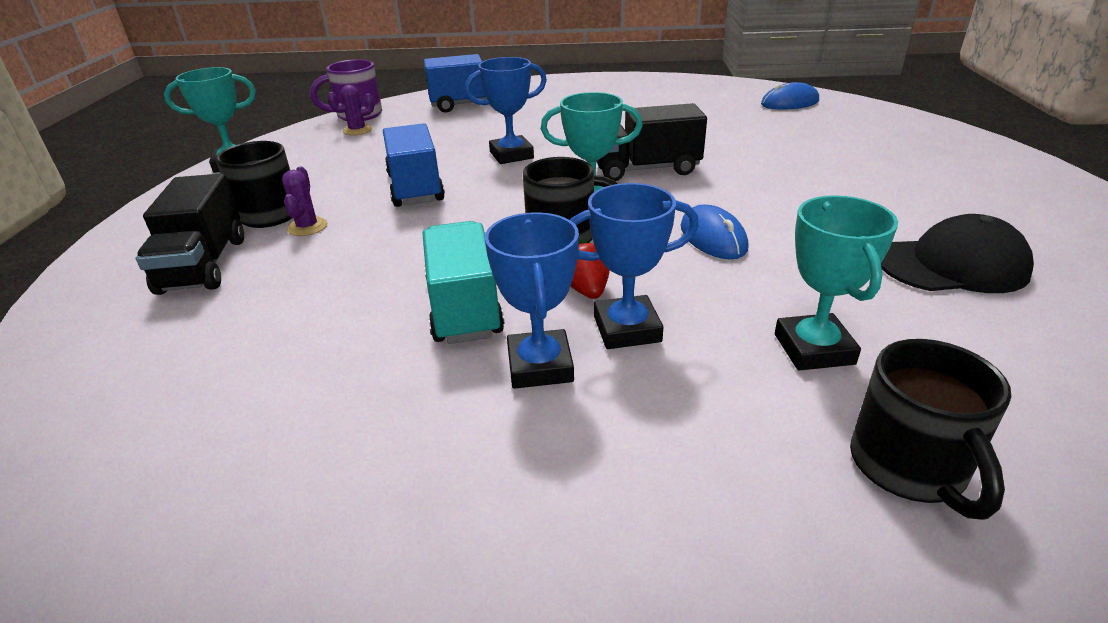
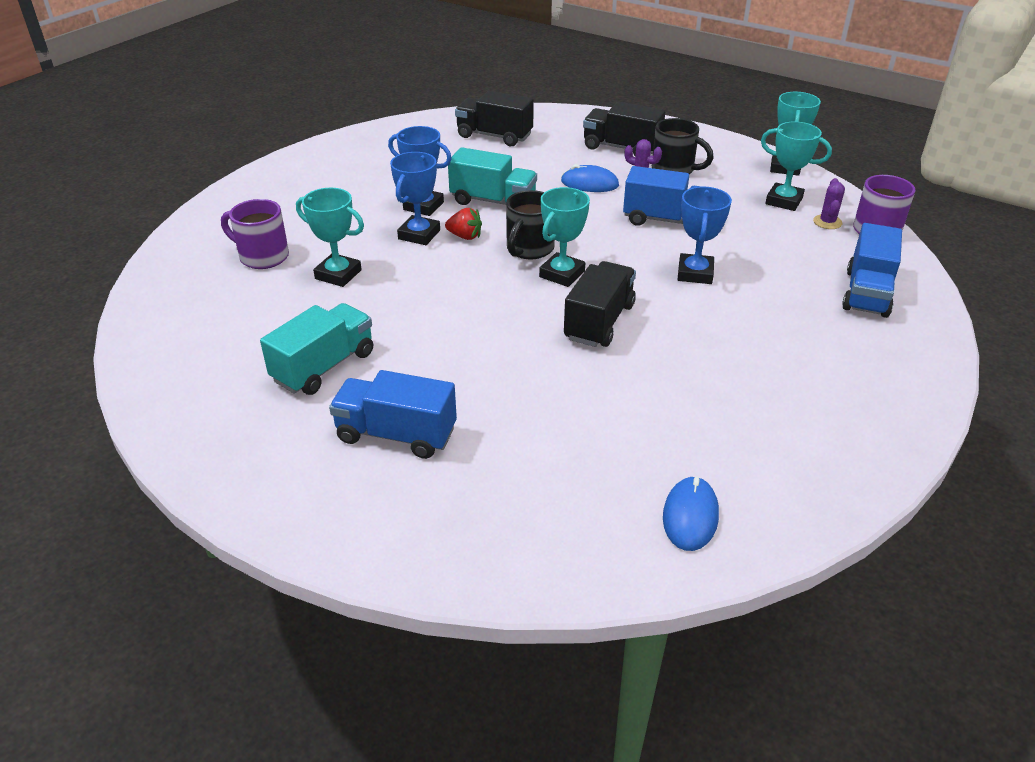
camera: 120 degrees right, 5 degrees up
blue mouse [681,205,749,259] -> blue mouse moved to [561,164,619,192]
black mug [850,339,1011,520] -> purple mug [221,199,289,269]
black cap [881,214,1034,293] -> turquoise truck [260,303,373,395]
none -> blue truck [329,370,457,459]
none -> black truck [455,91,534,146]
none -> turquoise trophy [761,122,832,211]

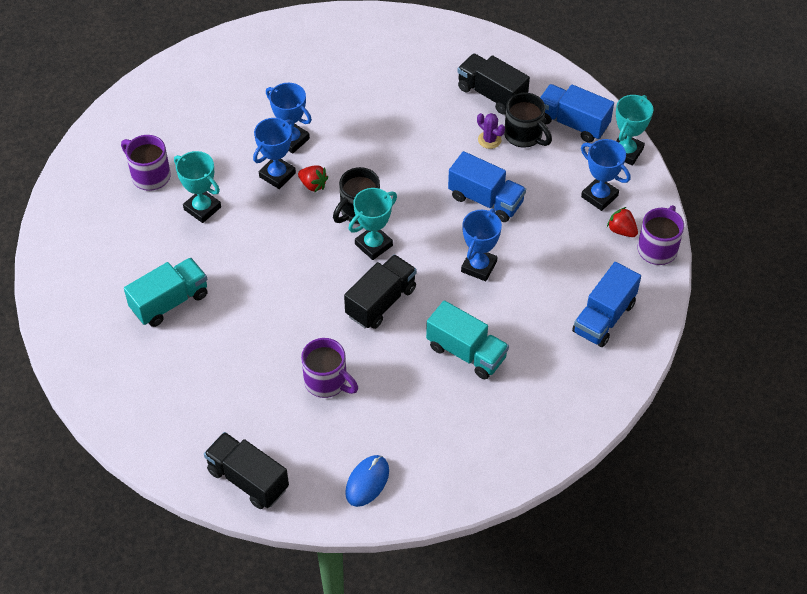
camera: 15 degrees right, 15 degrees up
blue truck [329,370,457,459] -> blue truck moved to [540,84,614,143]
turquoise truck [448,147,537,205] -> turquoise truck moved to [426,300,509,379]
black truck [455,91,534,146] -> black truck moved to [204,432,289,509]
blue mouse [561,164,619,192] -> none
turquoise trophy [761,122,832,211] -> blue trophy [581,139,630,211]
purple cactus [813,178,845,229] -> red strawberry [607,207,638,237]
none -> purple mug [301,338,358,398]

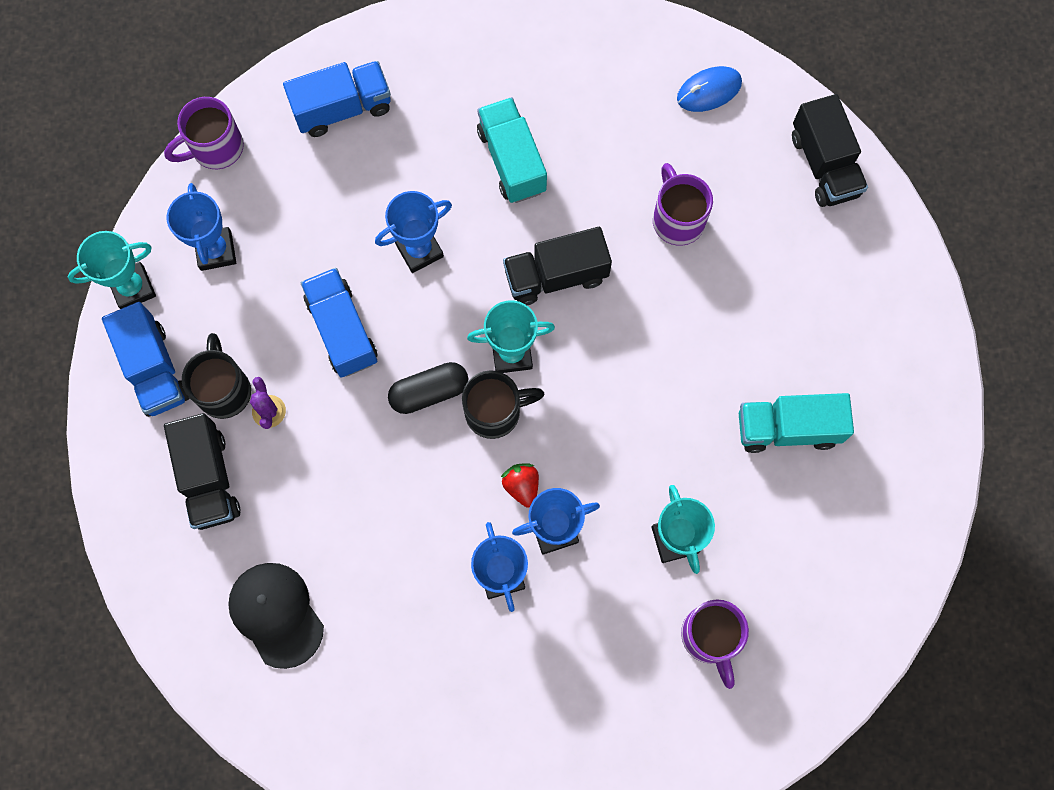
camera: 145 degrees left, 20 degrees up
red strawberry [607,207,638,237] -> none
none -> black cap [228,563,324,669]
none -> black capsule [388,362,468,414]

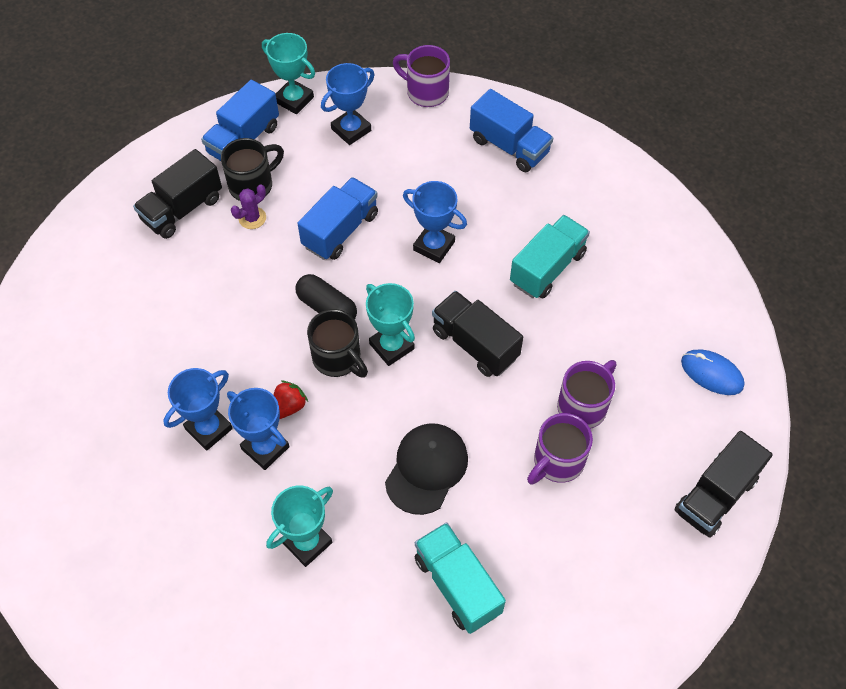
camera: 60 degrees right, 15 degrees down
black cap [228,563,324,669] -> black cap moved to [385,423,468,515]
purple mug [681,599,749,689] -> purple mug moved to [527,413,593,485]

